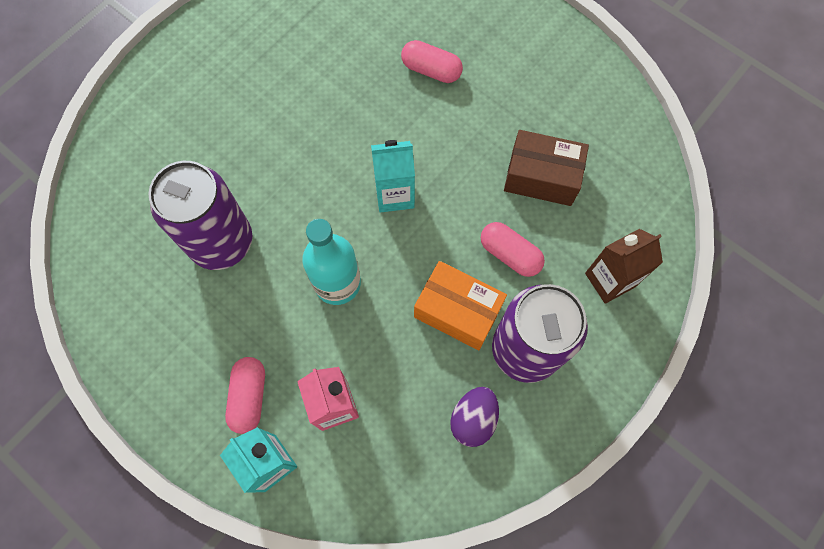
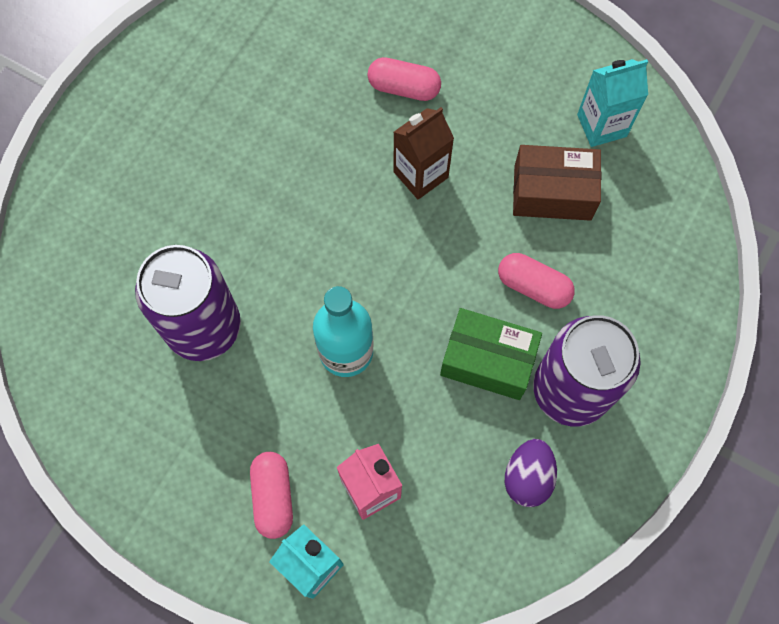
camera: 10 degrees left, 0 degrees up
turquoise carton [371,140,415,213] -> turquoise carton moved to [577,59,648,147]
orange box [414,261,507,350] -> green box [440,308,542,400]
brown carton [585,229,663,304] -> brown carton moved to [393,107,454,200]

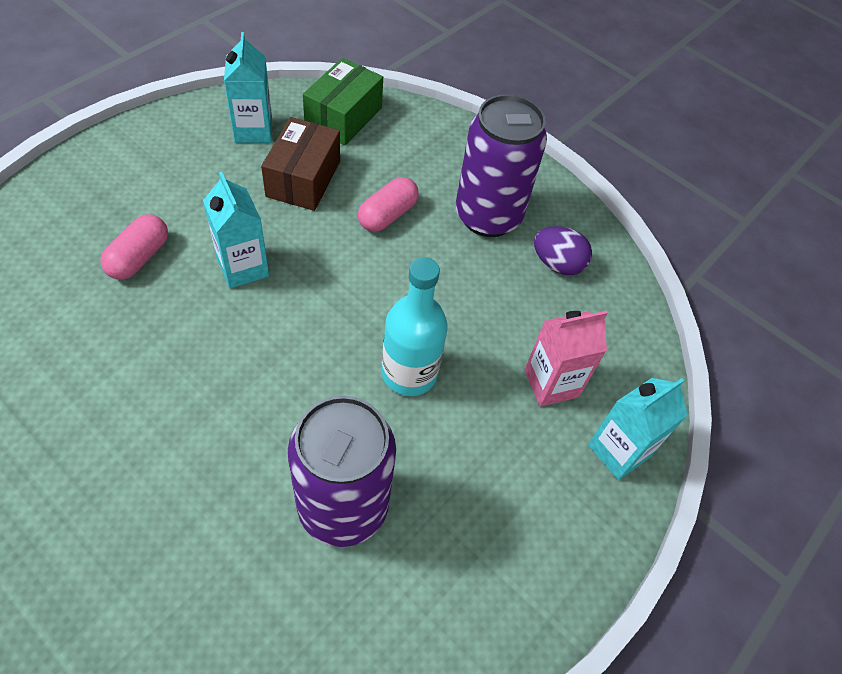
camera: 85 degrees left, 15 degrees down
pink capsule [250,452,293,539] -> none
brown carton [393,107,454,200] -> turquoise carton [203,172,269,288]
green box [440,308,542,400] -> green box moved to [303,58,383,146]

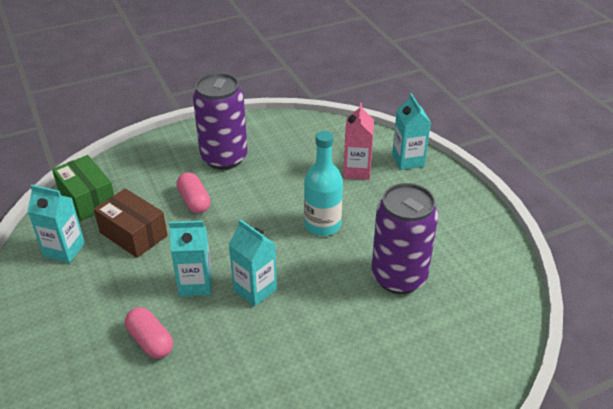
camera: 60 degrees left, 15 degrees down
purple egg [534,226,592,275] -> none
none -> turquoise carton [229,219,277,306]

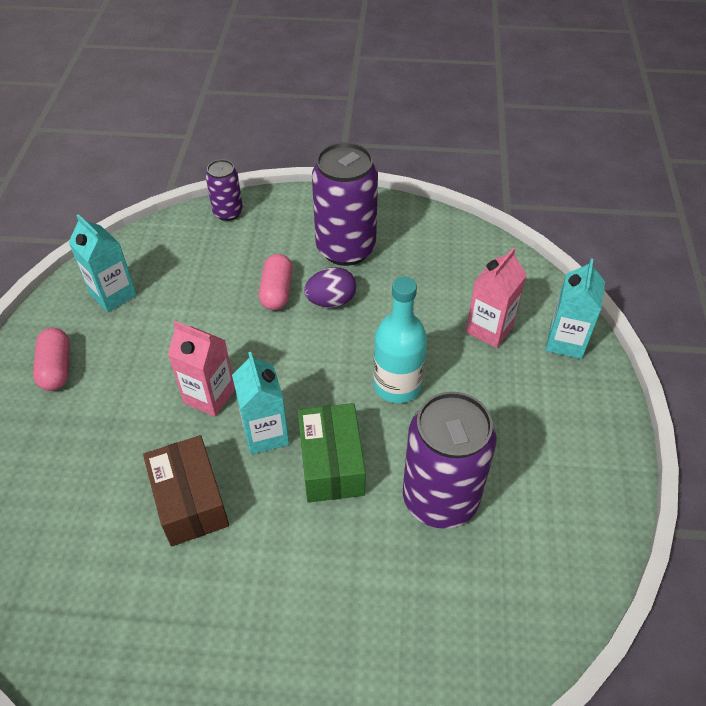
camera: 30 degrees right, 10 degrees up
green box [52,155,114,221] -> green box moved to [298,403,366,503]
brown box [94,188,168,258] -> brown box moved to [143,435,229,546]
pink capsule [125,307,173,359] -> pink capsule moved to [33,328,70,391]
turquoise carton [169,221,212,296] -> pink carton [168,321,235,417]
none -> purple can [206,159,243,221]
none -> purple egg [304,267,356,307]

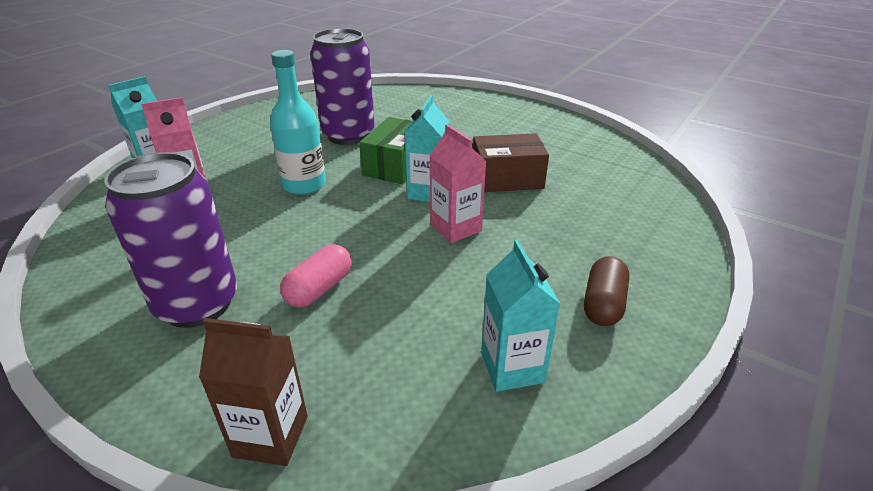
camera: 150 degrees left, 15 degrees down
pink capsule [33,328,70,391] -> brown capsule [584,256,629,326]
brown box [143,435,229,546] -> brown box turned 75 degrees clockwise [473,133,549,192]
purple can [206,159,243,221] -> brown carton [199,318,308,466]
purple egg [304,267,356,307] -> none

